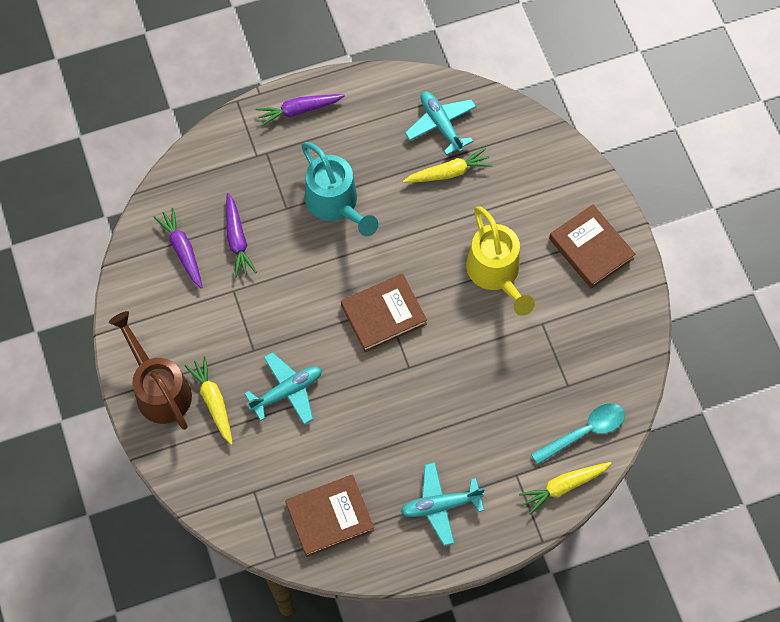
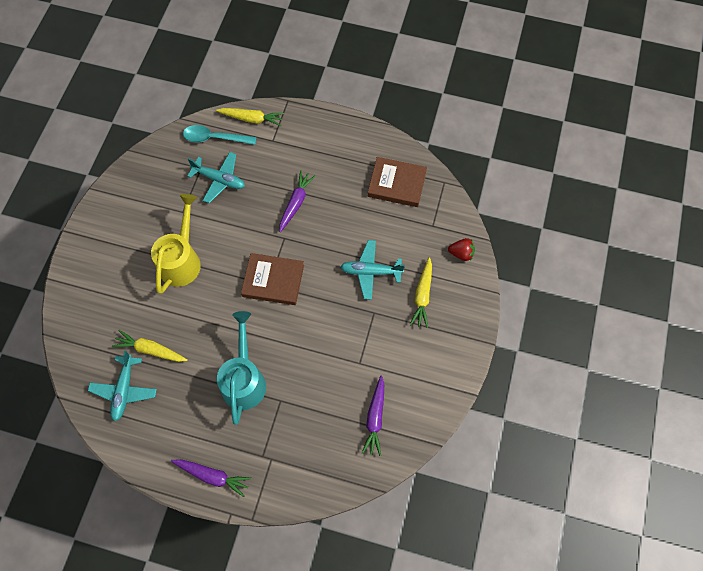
camera: 145 degrees left, 0 degrees up
brown watering can [109,311,192,430] -> none
purple carrot [226,193,257,278] -> purple carrot moved to [279,171,316,232]
turquoise plane [401,462,485,546] -> turquoise plane moved to [187,152,245,203]
brown book [549,205,636,288] -> none
none -> red strawberry [448,238,475,261]

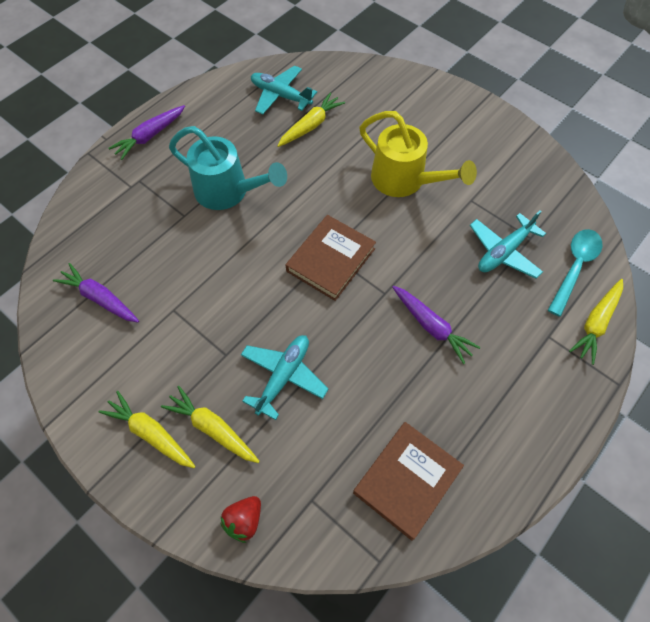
camera: 115 degrees right, 5 degrees down
none -> yellow carrot [99,391,196,468]

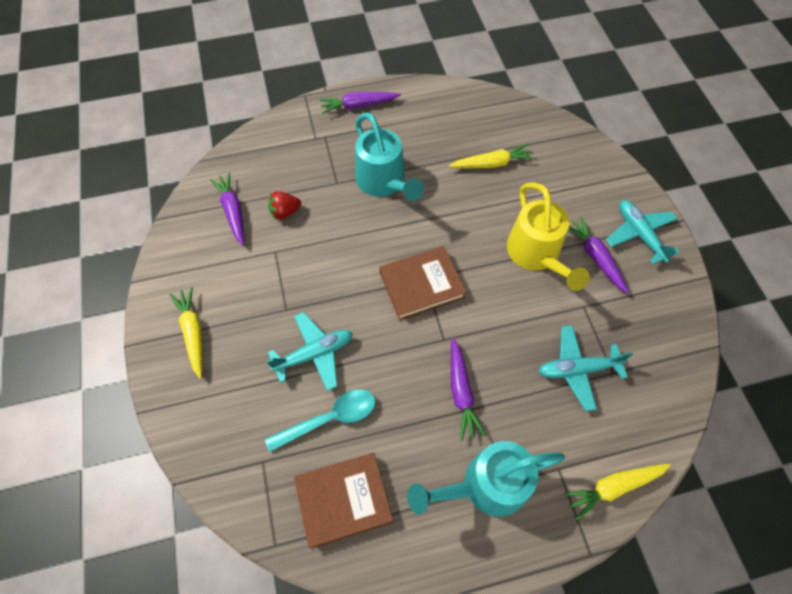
camera: 35 degrees right, 0 degrees up
yellow carrot [161,386,260,463] -> none
red strawberry [221,496,261,543] -> red strawberry moved to [268,191,301,220]
turquoise plane [251,65,317,115] -> turquoise plane moved to [606,200,680,265]
turquoise spoon [548,229,602,317] -> turquoise spoon moved to [265,389,376,452]
none -> turquoise watering can [407,441,565,517]
none -> purple carrot [569,216,629,294]

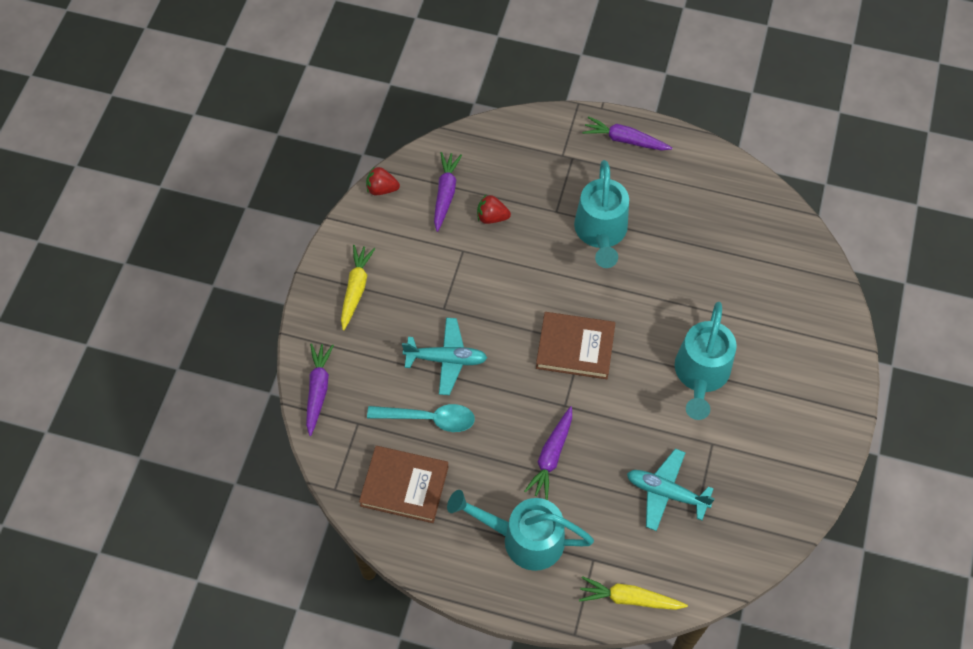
camera: 30 degrees right, 0 degrees up
yellow carrot [449,144,535,168] -> none
yellow watering can [507,182,590,291] -> turquoise watering can [675,302,736,420]
purple carrot [569,216,629,294] -> purple carrot moved to [306,343,334,436]
turquoise plane [606,200,680,265] -> none
none -> red strawberry [366,166,400,195]

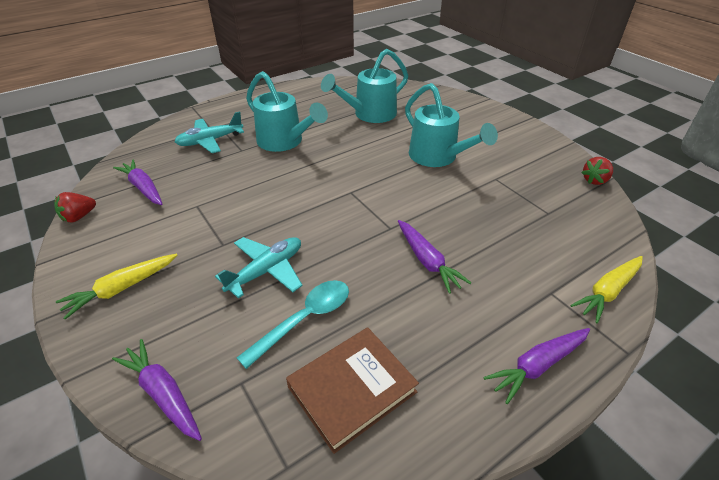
camera: 50 degrees left, 20 degrees down
yellow carrot [341,245,375,331] -> yellow carrot turned 90 degrees counterclockwise [56,254,177,320]
turquoise watering can [447,490,594,571] -> turquoise watering can moved to [321,49,408,123]
red strawberry [477,195,511,224] -> red strawberry moved to [581,157,613,185]
brown book [536,312,616,379] -> none
purple carrot [582,116,672,151] -> purple carrot moved to [483,328,590,404]
turquoise plane [627,449,715,531] -> turquoise plane moved to [174,112,244,153]

